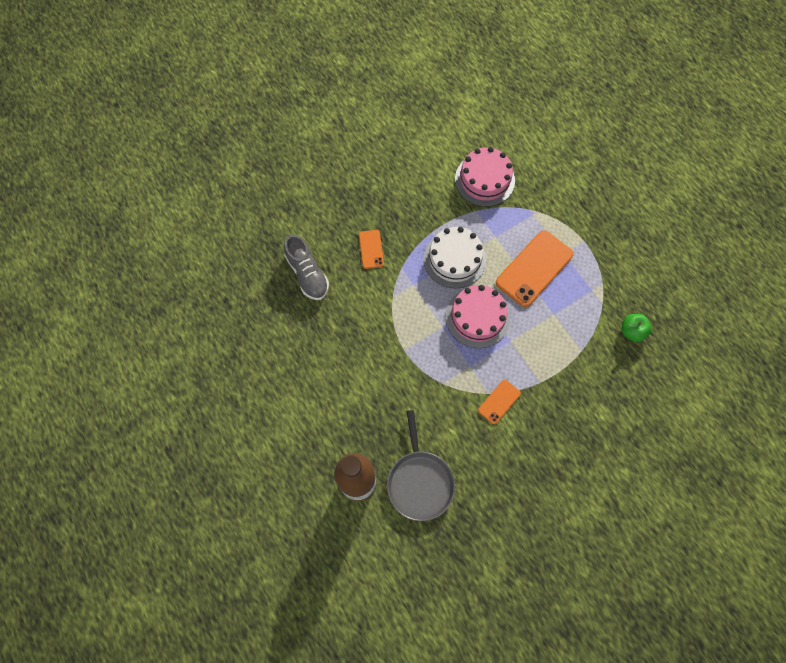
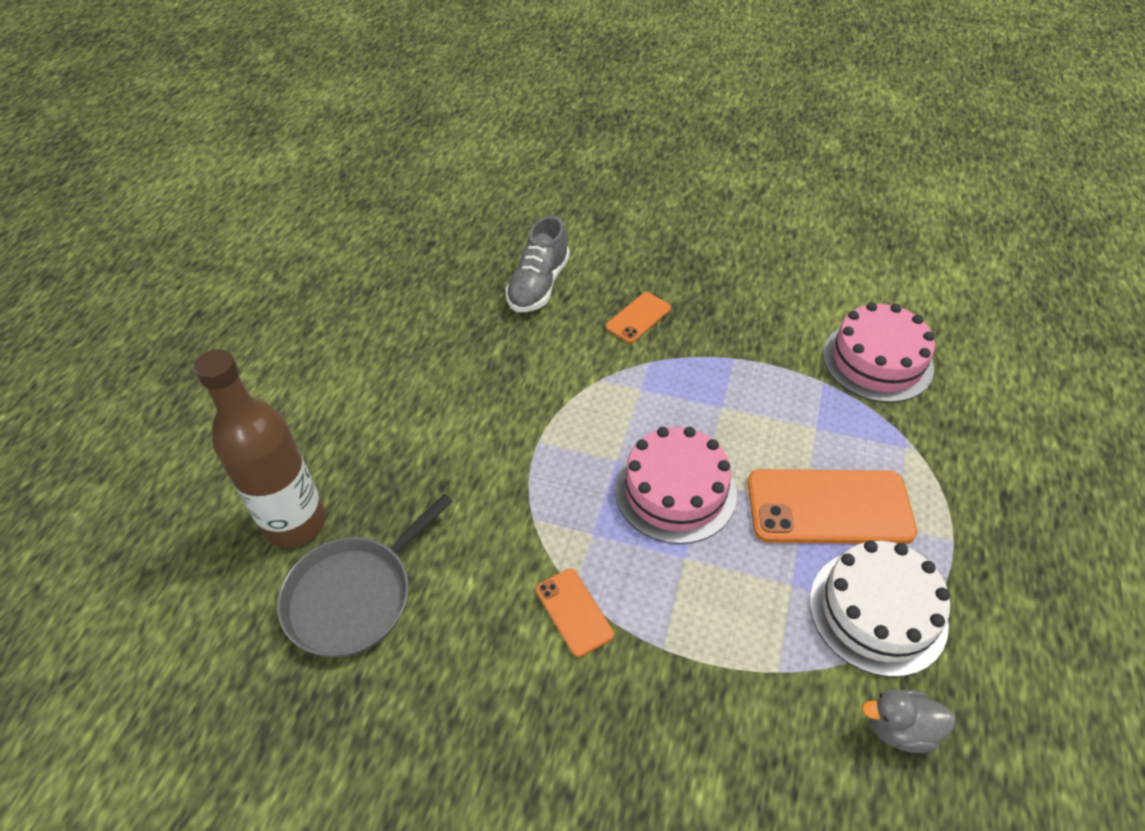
camera: 50 degrees right, 20 degrees down
white cake [424,227,486,288] -> white cake moved to [810,540,951,677]
orange phone [478,380,521,424] -> orange phone turned 60 degrees clockwise [536,569,614,657]
green apple [622,314,652,342] -> grey duck [862,689,956,753]

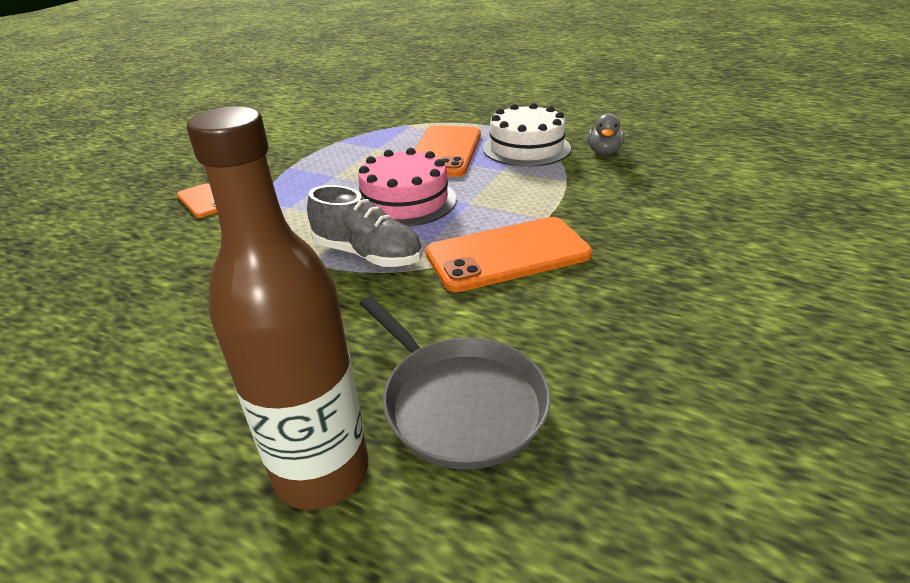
camera: 80 degrees left, 15 degrees down
grey shoe [505,216,570,312] -> grey shoe moved to [307,185,423,267]
orange phone [536,569,614,657] -> orange phone [426,217,592,292], size x1.95
pink cake [823,302,935,403] -> none

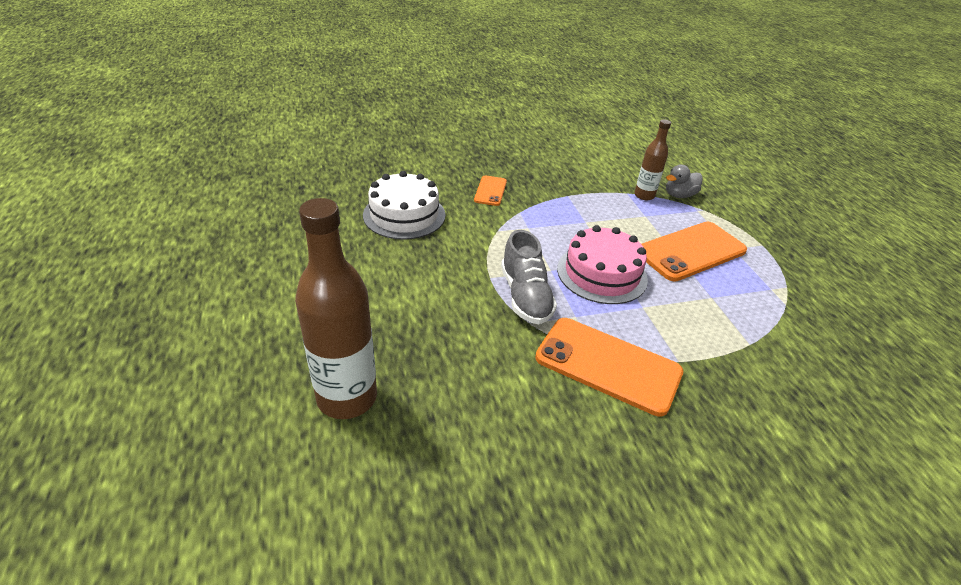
camera: 45 degrees right, 5 degrees up
grey pan [360,296,551,470] -> none
white cake [483,103,571,167] -> white cake moved to [363,171,446,240]
grey duck [587,113,625,155] -> grey duck moved to [666,165,703,198]
none -> brown bottle [634,119,671,200]

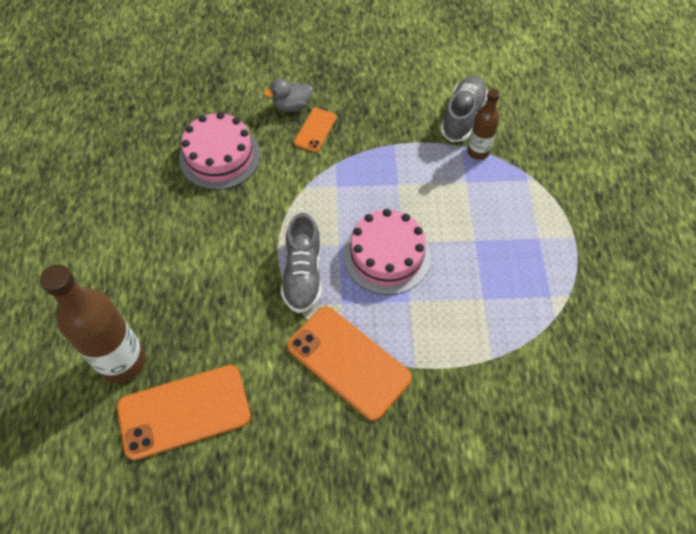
camera: 15 degrees right, 20 degrees up
white cake [363,171,446,240] -> pink cake [179,112,260,190]
orange phone [642,222,747,281] -> orange phone moved to [117,365,251,460]
grey duck [666,165,703,198] -> grey duck moved to [264,79,312,112]
none -> grey shoe [440,75,488,142]

